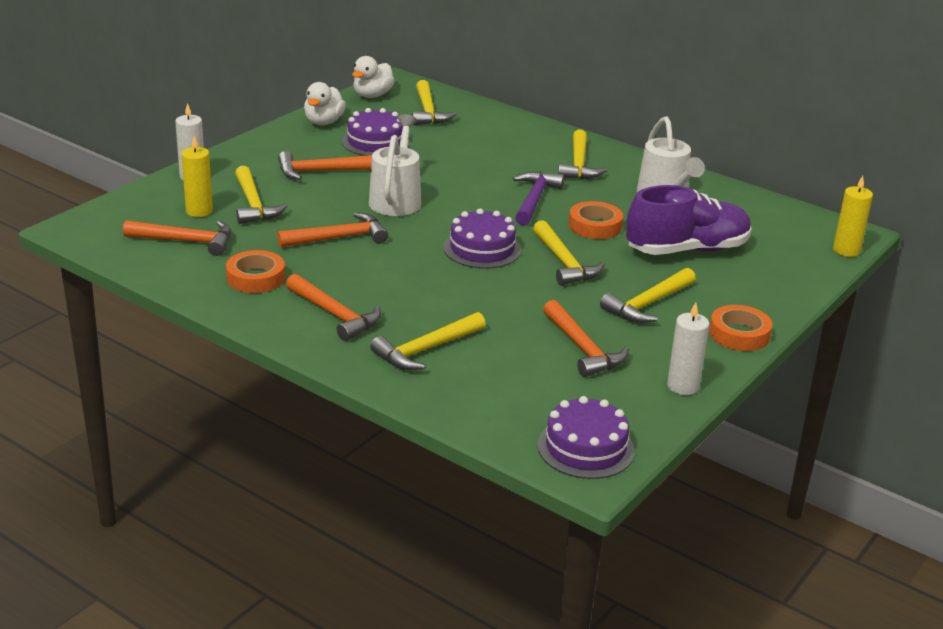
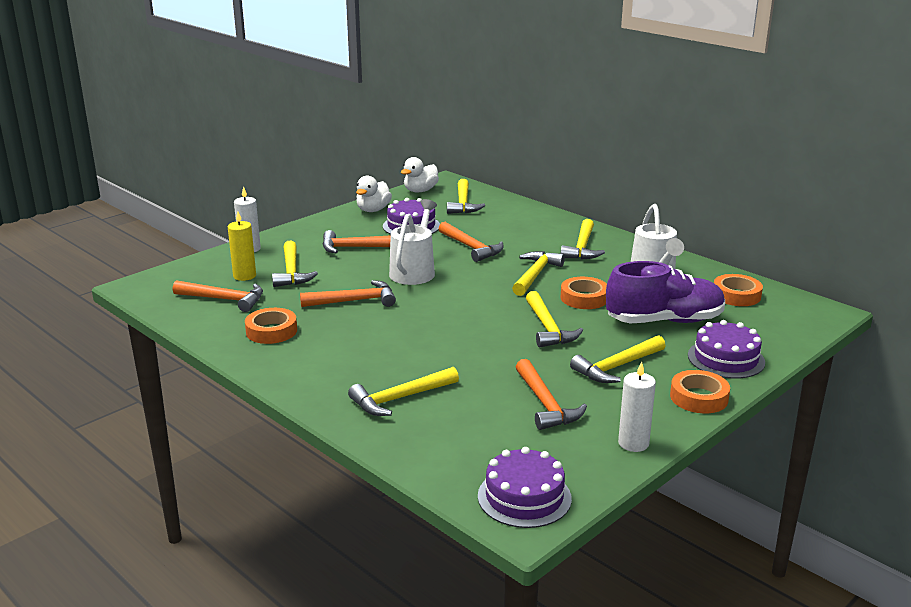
camera: 10 degrees right, 5 degrees down
orange hammer [286,274,381,341] -> orange hammer moved to [438,222,504,262]
purple cake [444,209,521,269] -> purple cake moved to [688,320,765,379]
purple hammer [513,171,564,226] -> yellow hammer [512,251,565,296]
yellow candle [833,176,873,257] -> none
none -> orange tape [714,274,763,306]

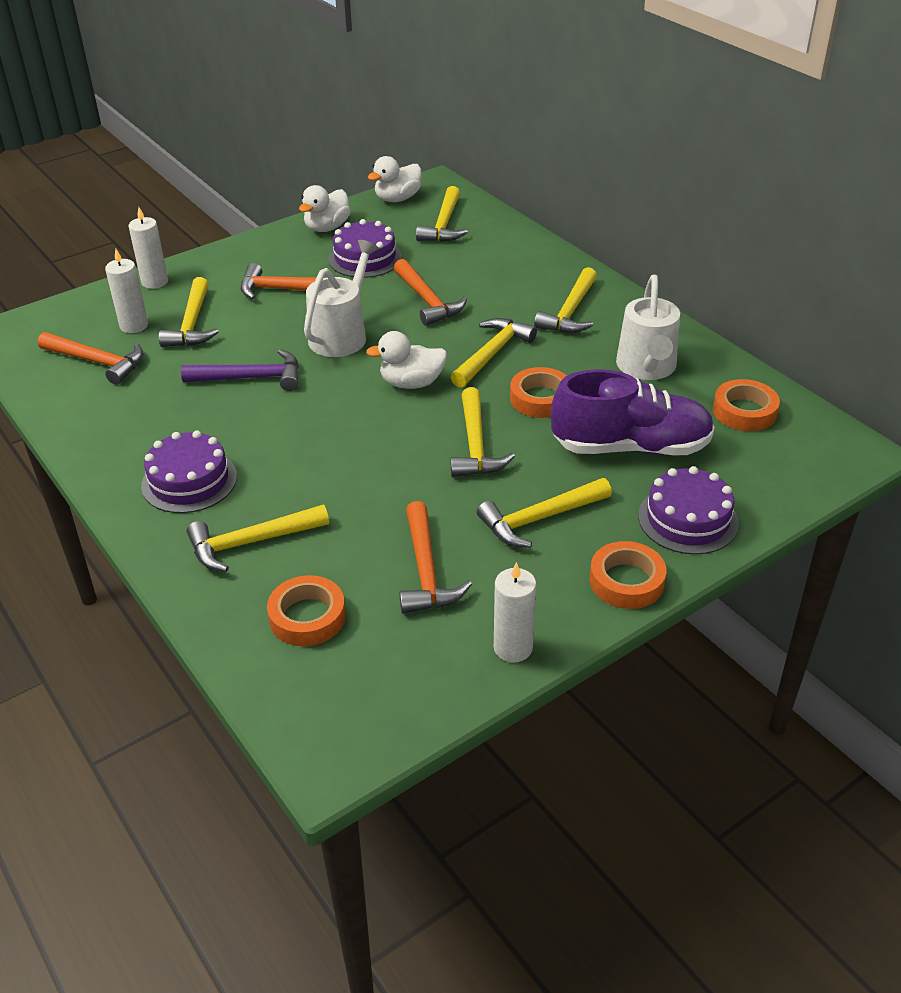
camera: 10 degrees right, 15 degrees up
yellow candle [228,211,256,281] -> white candle [105,249,148,333]
orange tape [245,308,297,344] -> orange tape moved to [267,575,346,646]
orange hammer [300,280,396,307] -> purple hammer [181,349,299,391]
purple cake [478,447,572,528] -> purple cake moved to [141,431,237,513]
none -> white duck [366,331,447,389]

